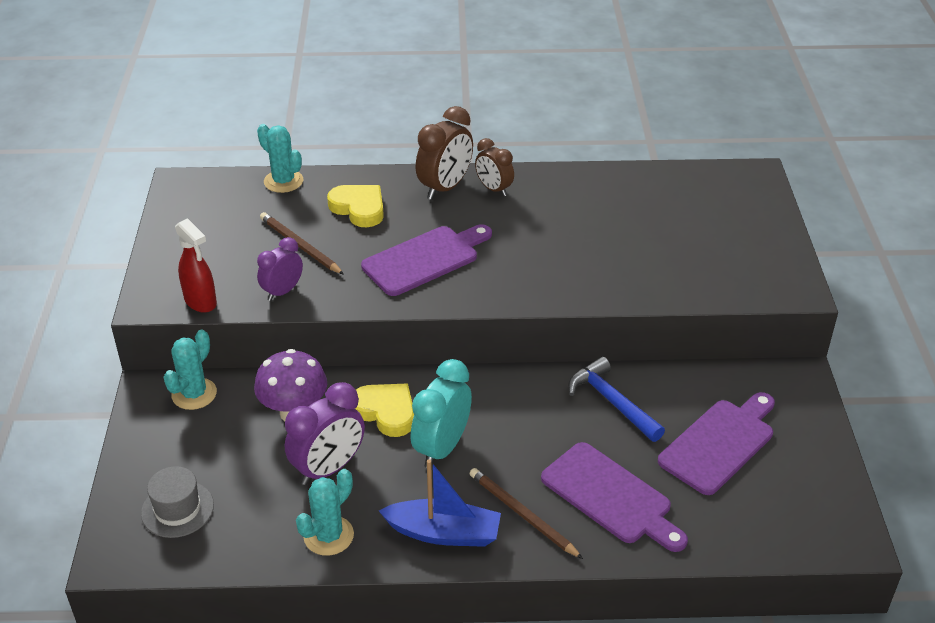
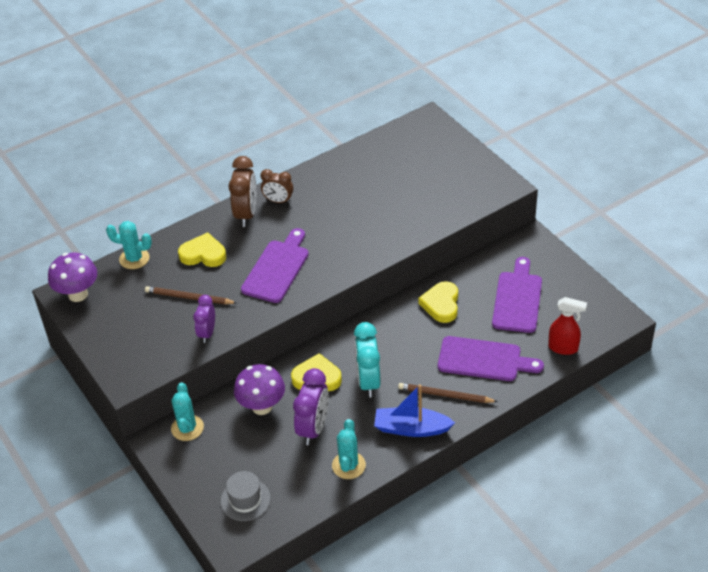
camera: 30 degrees left, 5 degrees up
red spray bottle [175,218,217,313] -> red spray bottle moved to [548,297,587,355]
blue boat [379,459,501,547] -> blue boat turned 150 degrees counterclockwise [374,384,455,437]
blue hammer [568,356,665,442] -> yellow heart [418,281,458,323]
none -> purple mushroom [48,253,97,302]

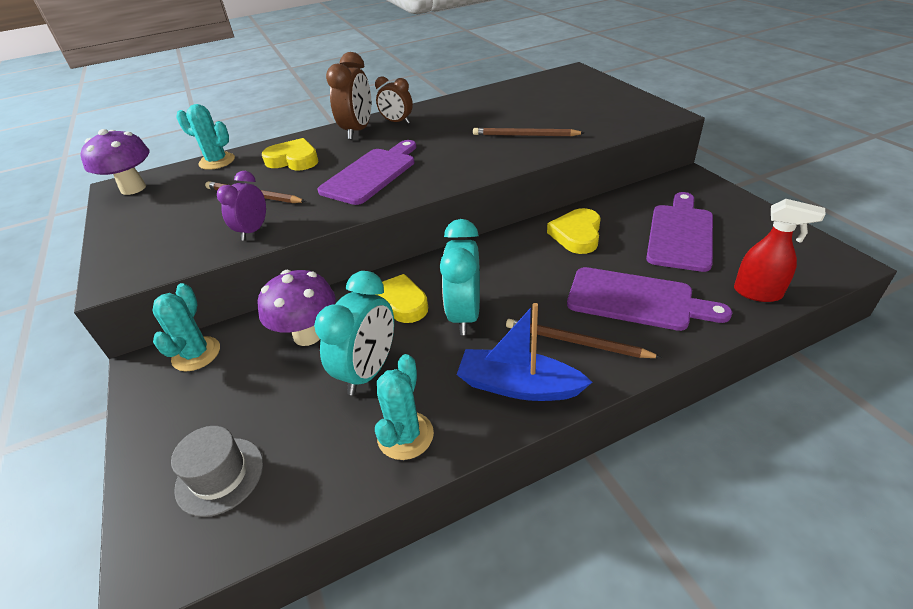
camera: 10 degrees right, 5 degrees down
purple clock [293,368,329,445] -> turquoise clock [314,271,394,395]
none -> brown pencil [473,128,584,137]

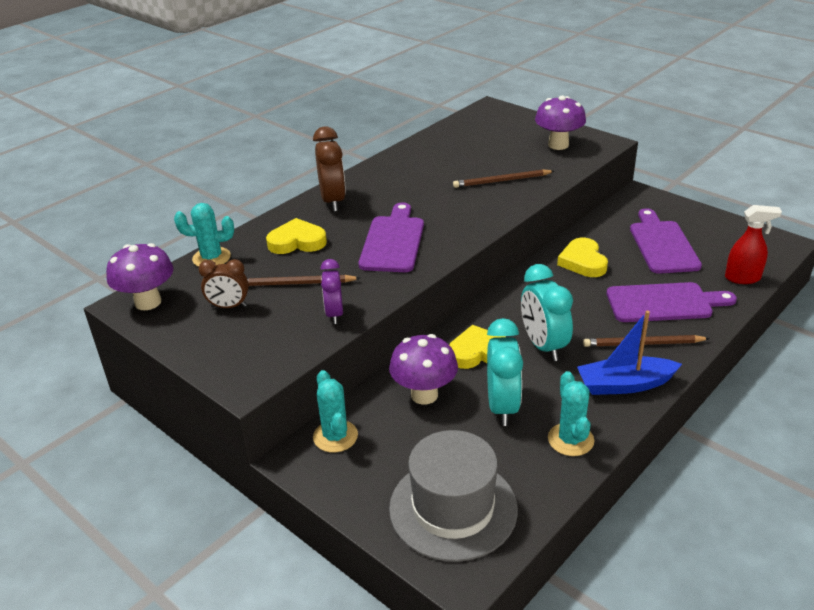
camera: 25 degrees left, 5 degrees down
grey hat [171,426,263,517] -> grey hat [389,430,518,562], size x1.77
brown clock [375,76,413,124] -> brown clock moved to [199,259,249,308]
none -> purple mushroom [535,96,586,150]

